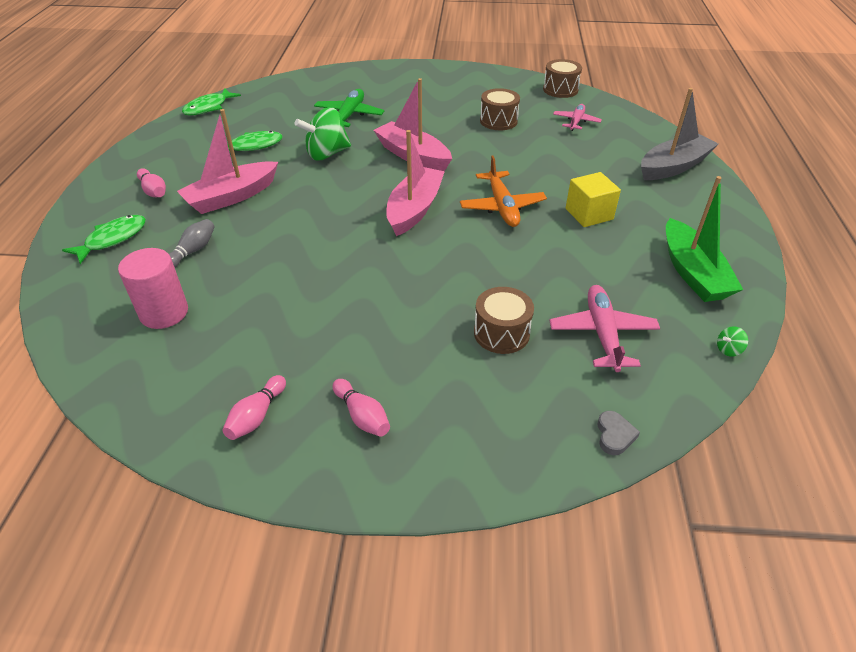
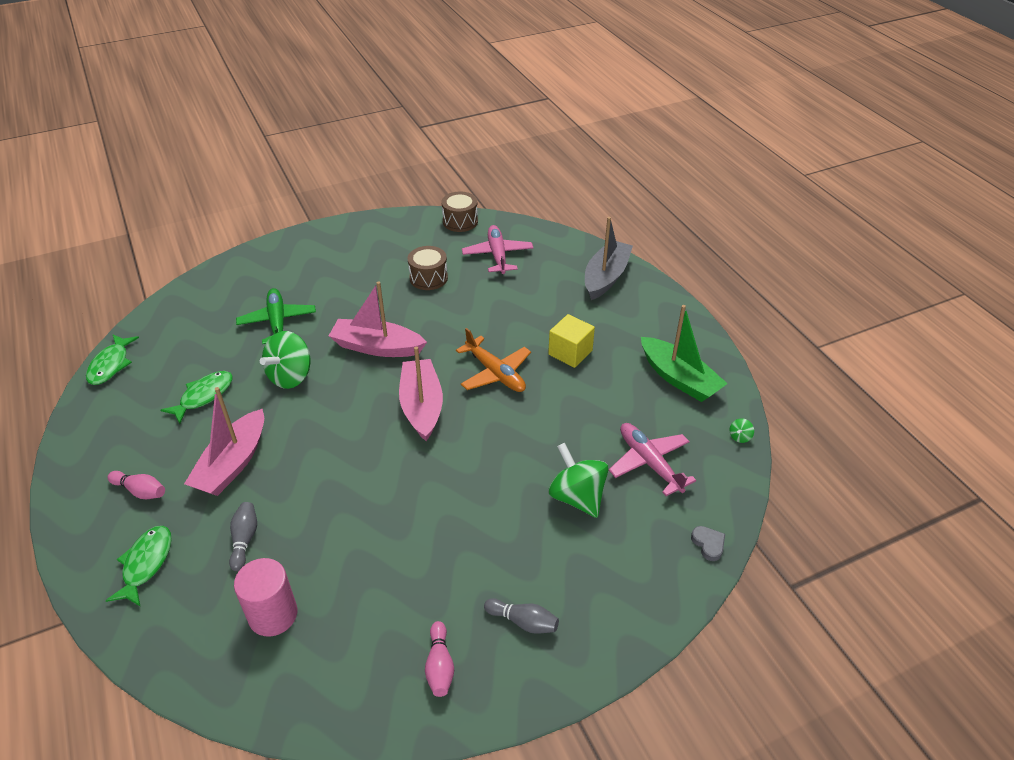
camera: 30 degrees left, 0 degrees up
pink bowling pin [333,379,390,437] -> grey bowling pin [484,598,559,634]
brown drum [474,287,534,354] -> green spinning top [548,443,609,518]
pink plane [553,104,602,131] -> pink plane [462,225,533,274], size x1.51

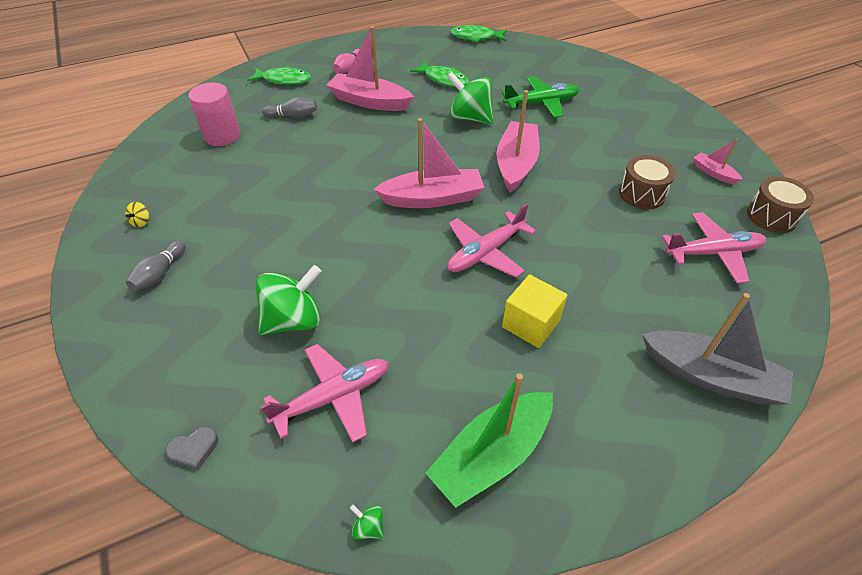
camera: 90 degrees right, 5 degrees up
pink bowling pin [425,621,454,697] -> yellow spinning top [125,202,149,227]
orange plane [456,328,531,392] -> pink plane [447,204,536,277]
none -> pink boat [694,139,743,184]

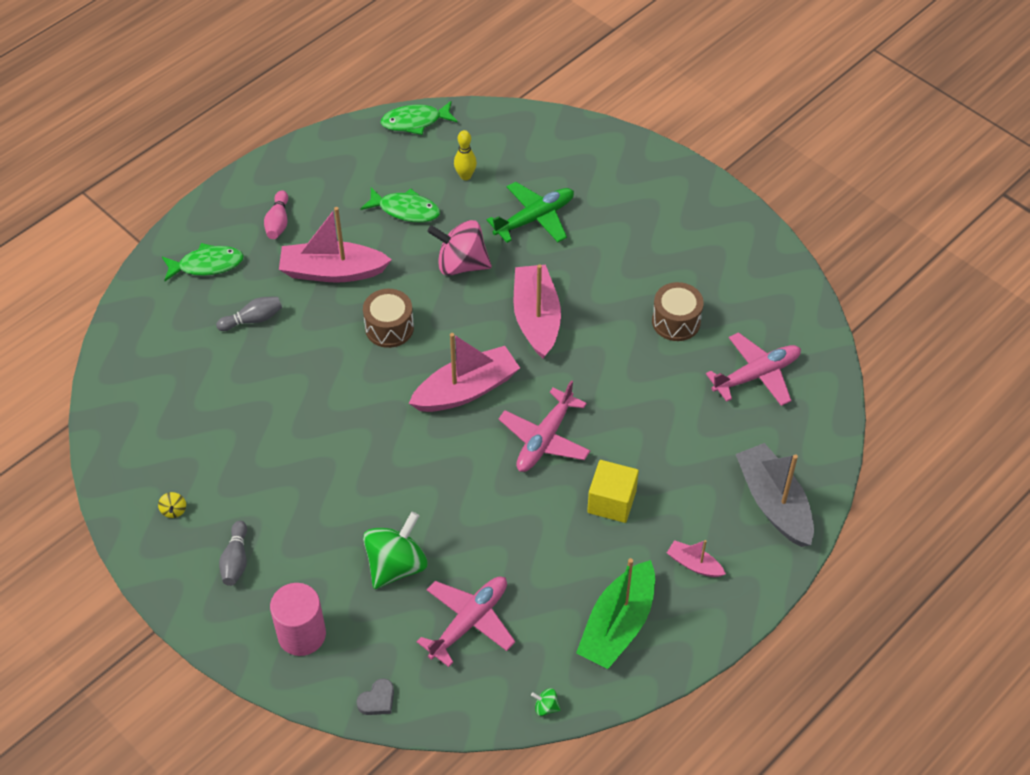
camera: 20 degrees left, 5 degrees up
pink cylinder [188,82,240,146] -> pink cylinder moved to [270,583,326,656]
green spinning top [447,72,493,124] -> pink spinning top [427,220,492,276]
grey boat [642,293,793,405] -> grey boat turned 120 degrees counterclockwise [736,443,814,547]
pink boat [694,139,743,184] -> pink boat moved to [667,540,726,577]
brown drum [747,176,814,233] -> brown drum moved to [363,289,414,348]
none -> yellow bowling pin [454,130,477,180]

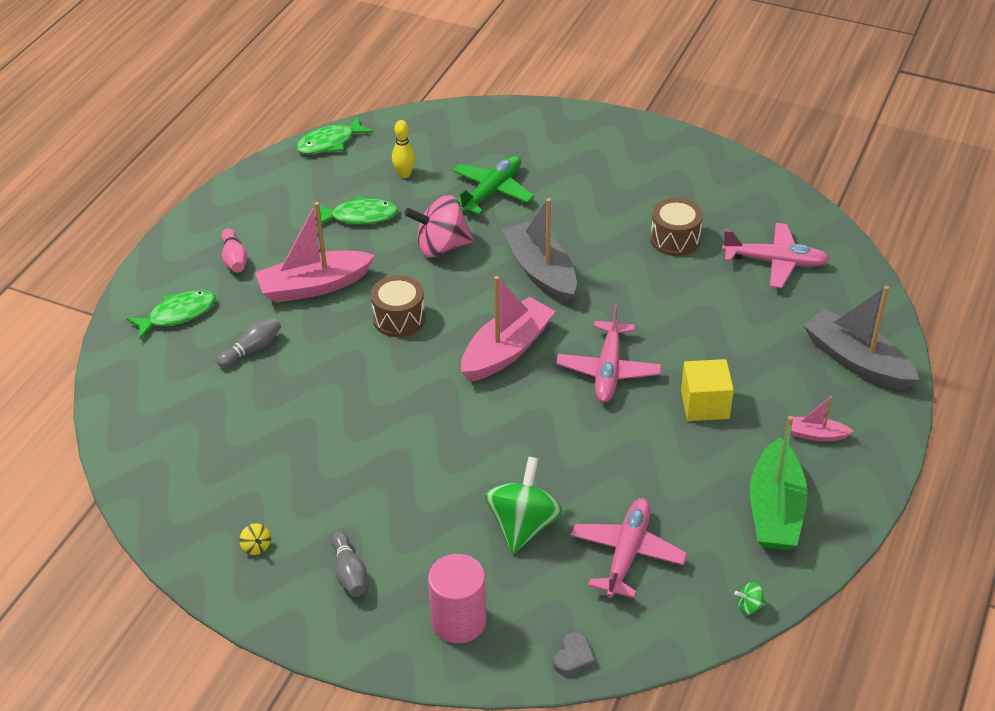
camera: 20 degrees left, 10 degrees down
pink boat [513,264,561,359] -> grey boat [502,198,577,304]
pink plane [706,332,801,406] -> pink plane turned 60 degrees clockwise [722,223,830,288]

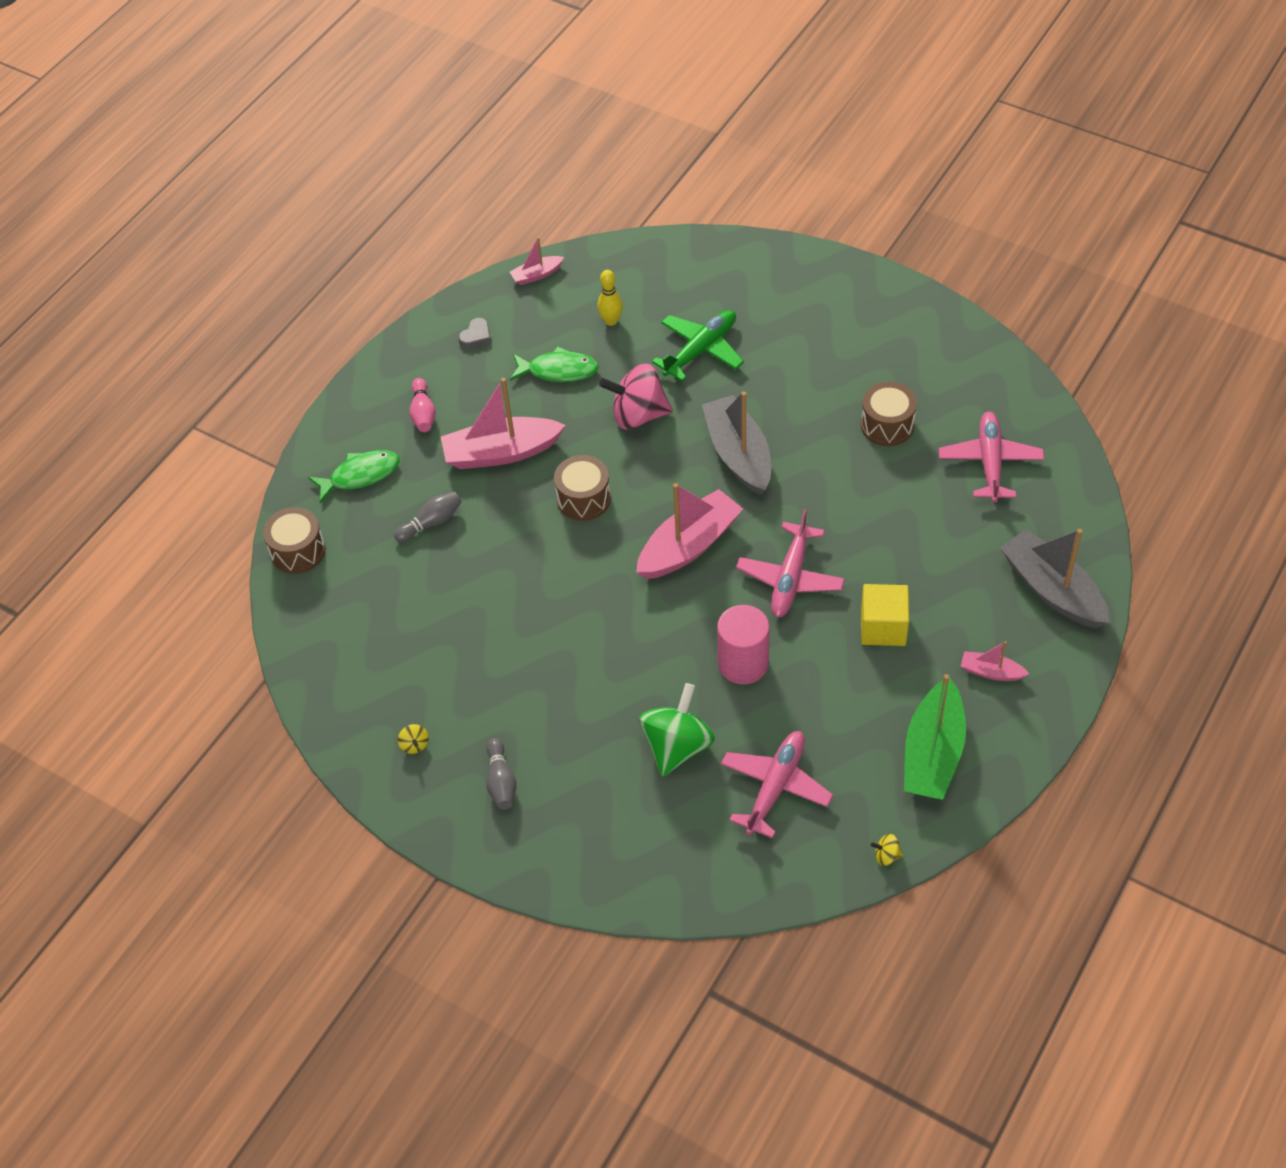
camera: 10 degrees right, 10 degrees up
green fish [296,116,373,154] -> pink boat [510,237,564,285]
pink cylinder [428,554,487,643] -> pink cylinder moved to [717,605,770,685]
grey heart [554,632,595,676] -> grey heart moved to [458,318,491,349]
pink plane [722,223,830,288] -> pink plane turned 105 degrees counterclockwise [939,411,1044,503]
green spinning top [734,582,766,615] -> yellow spinning top [871,834,903,866]
none -> brown drum [263,507,326,574]

